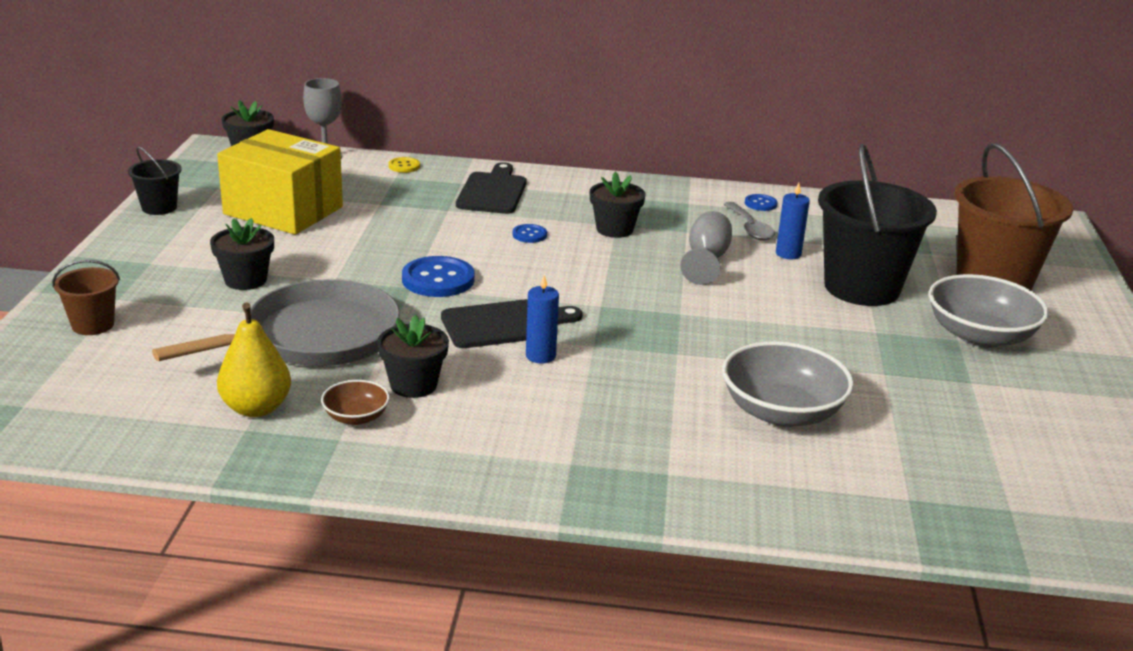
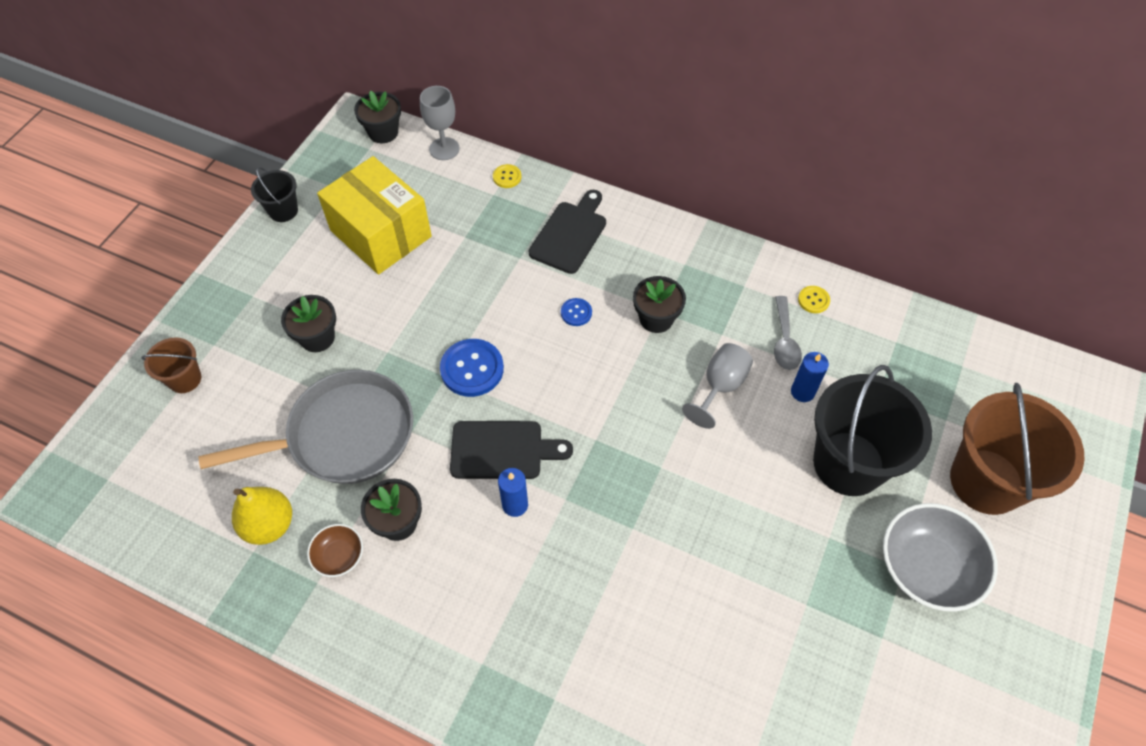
camera: 20 degrees right, 30 degrees up
grey bowl [722,341,854,427] -> none
blue button [745,194,777,211] -> yellow button [798,286,830,313]

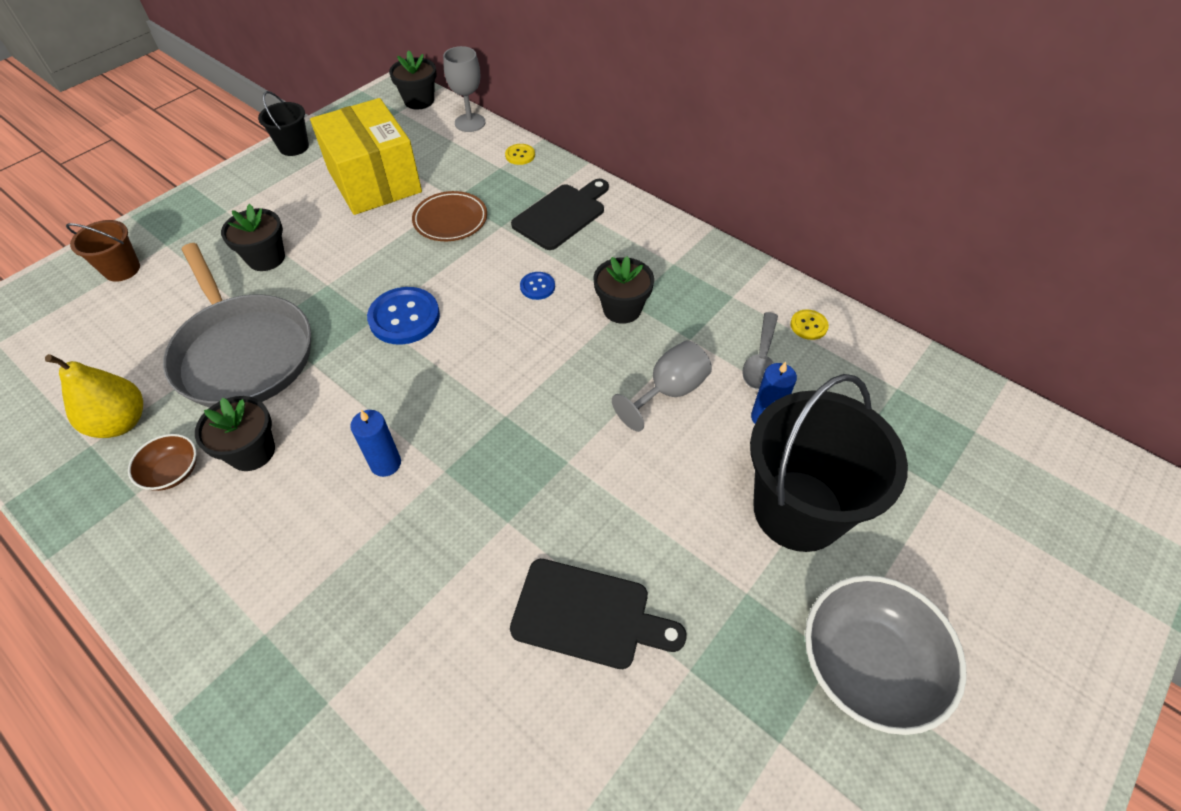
camera: 15 degrees right, 5 degrees down
grey pan [199,370,413,484] -> grey pan turned 60 degrees clockwise [163,243,311,407]
black cutting board [450,421,573,479] -> black cutting board moved to [510,559,687,669]
brown bucket [950,383,1085,515] -> none
none -> brown plate [412,191,487,241]

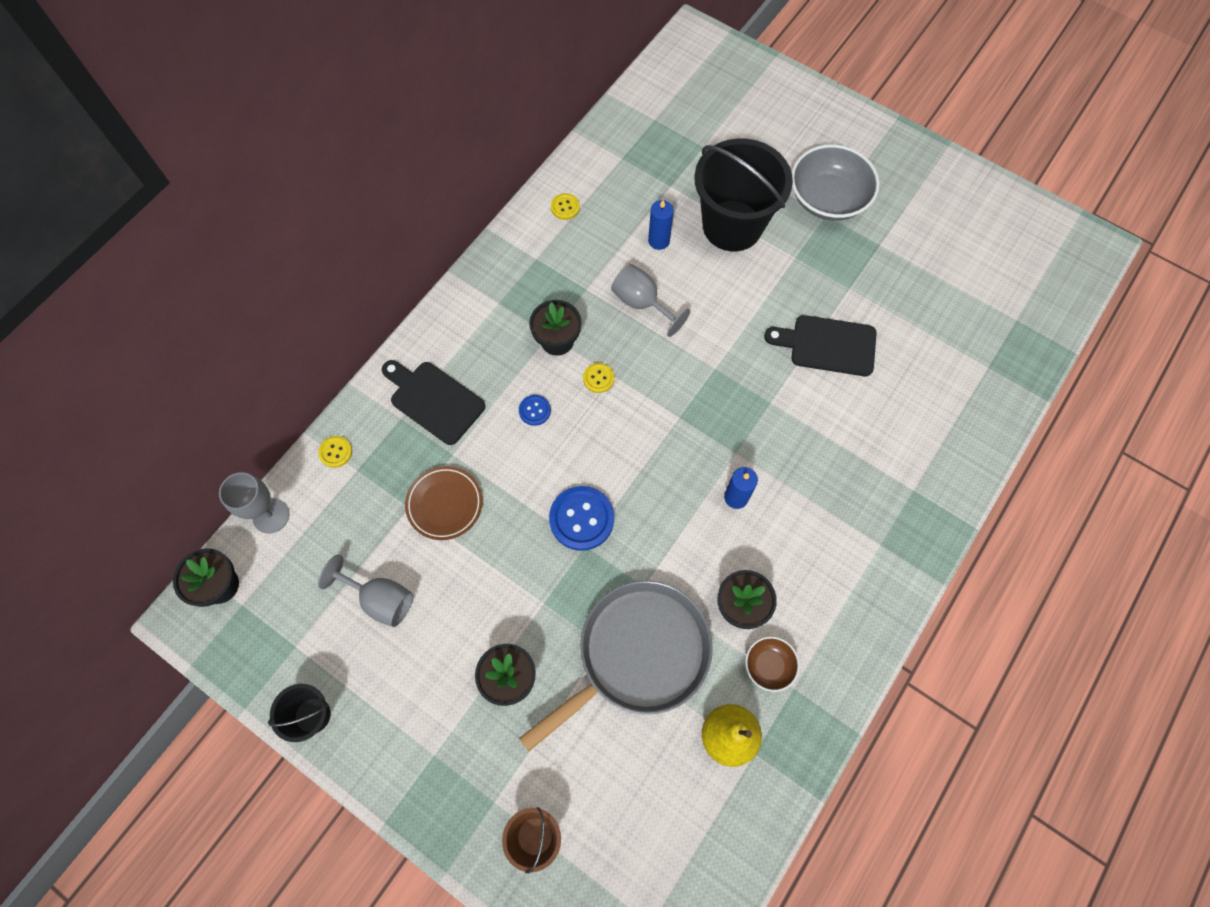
camera: 95 degrees left, 15 degrees up
yellow box [310,98,422,215] -> grey goblet [318,554,413,627]
black cutting board [510,559,687,669] -> black cutting board turned 90 degrees counterclockwise [764,315,877,376]
grey spoon [742,312,778,390] -> none
none -> yellow button [583,363,615,393]

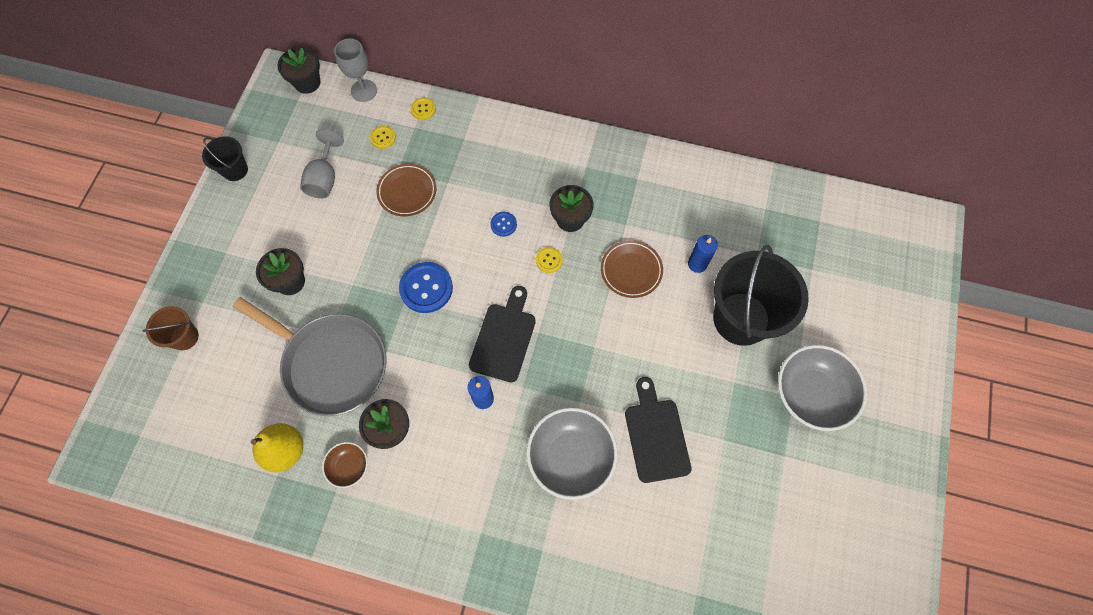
camera: 70 degrees right, 0 degrees up
black cutting board [382,360,485,445] -> black cutting board moved to [469,286,536,382]
yellow button [551,193,580,220] -> yellow button moved to [370,126,396,149]
grey goblet [611,264,690,337] -> brown plate [601,240,663,298]
none -> grey bowl [526,408,618,500]

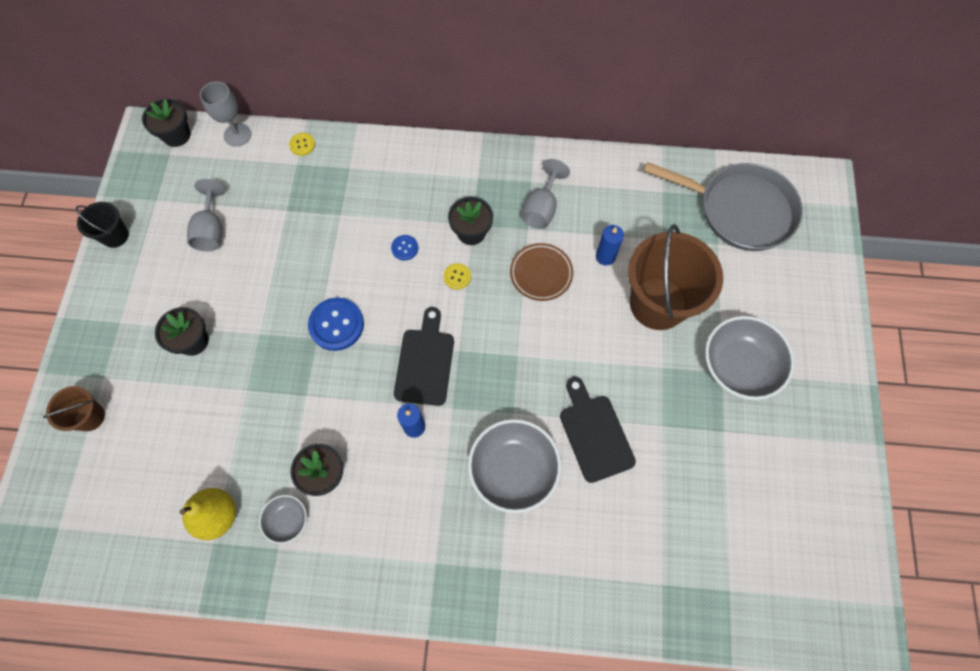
camera: 10 degrees left, 0 degrees up
grey pan [233,297,387,416] -> grey pan moved to [644,162,803,251]
brown bowl [322,442,368,488] -> grey bowl [259,495,307,544]
yellow button [370,126,396,149] -> none
brown plate [376,164,436,217] -> none
black bucket [713,245,809,346] -> brown bucket [628,224,723,330]
none -> grey goblet [521,159,570,229]

